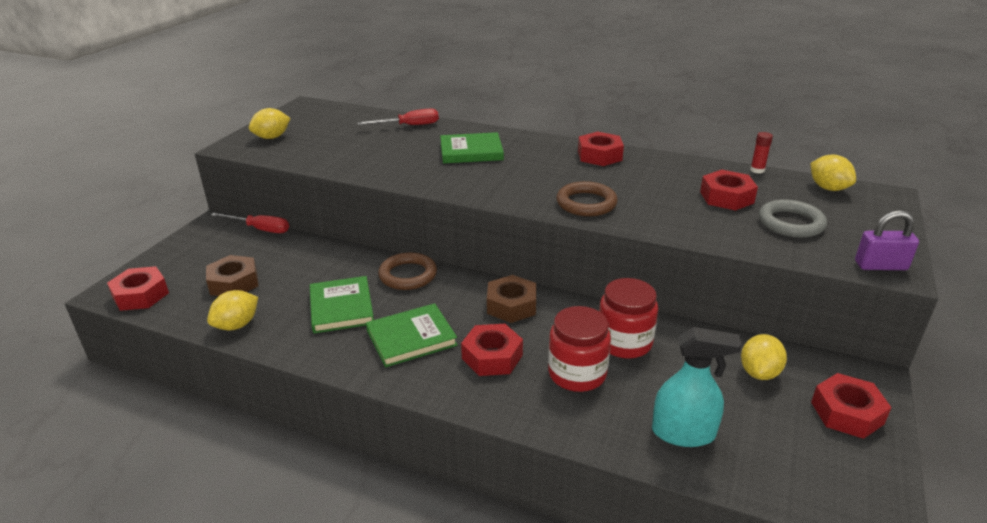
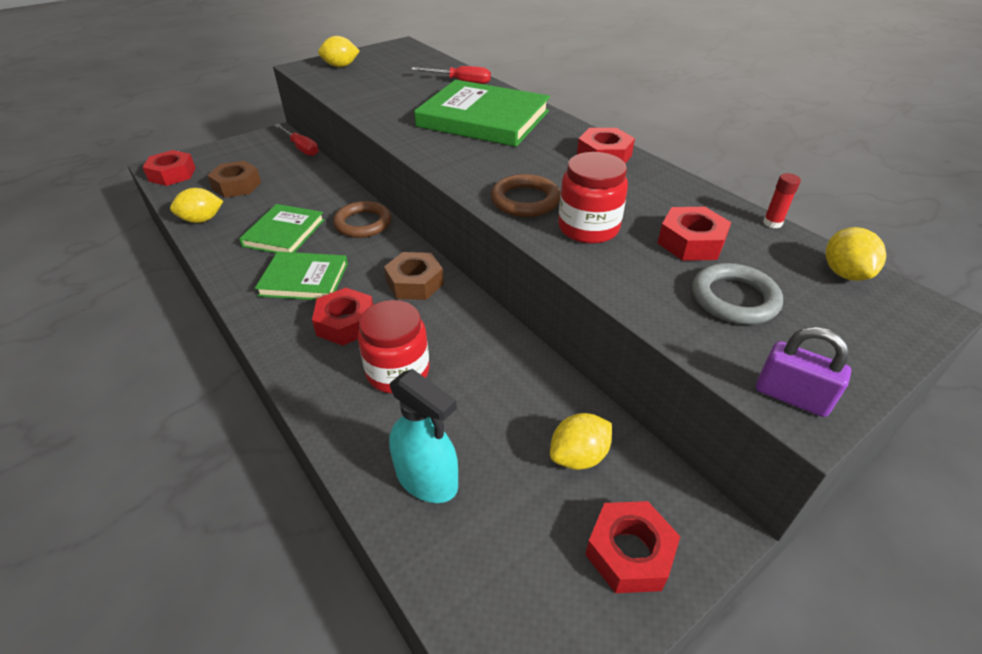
camera: 30 degrees right, 10 degrees up
green book [440,132,504,163] -> green book [414,80,550,147], size x1.71
red jar [599,278,658,359] -> red jar moved to [558,152,628,244]

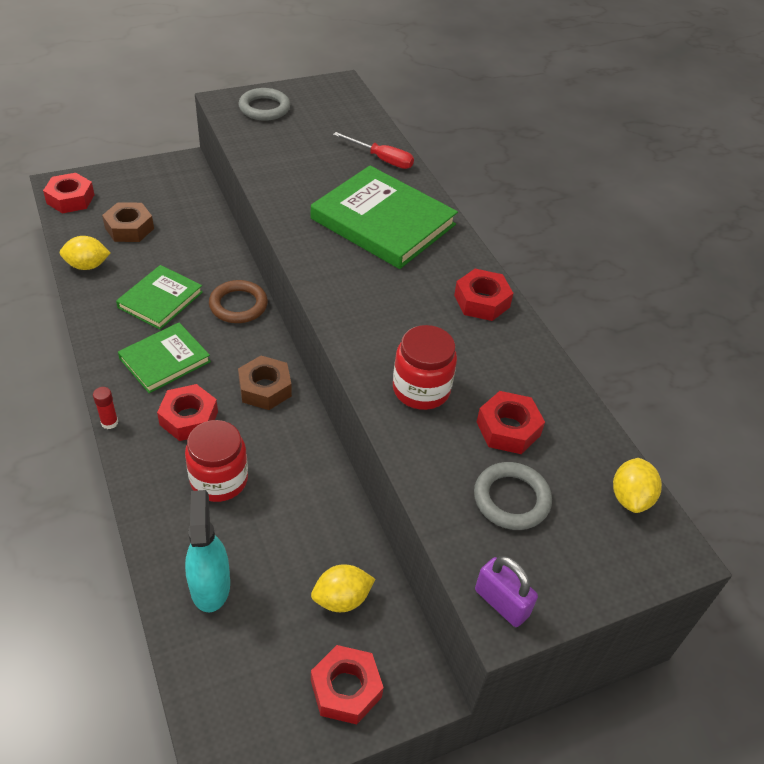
camera: 10 degrees right, 5 degrees up
green book [255,252,348,300] -> green book turned 60 degrees counterclockwise [118,323,211,393]
red screwdriver [275,124,318,156] -> none
yellow lemon [318,36,360,67] -> grey ring [238,88,290,121]
turquoise spray bottle [389,369,458,503] -> turquoise spray bottle turned 150 degrees counterclockwise [185,490,230,612]
brown ring [491,174,560,217] -> none
red glue stick [763,173,801,228] -> red glue stick moved to [93,387,118,429]

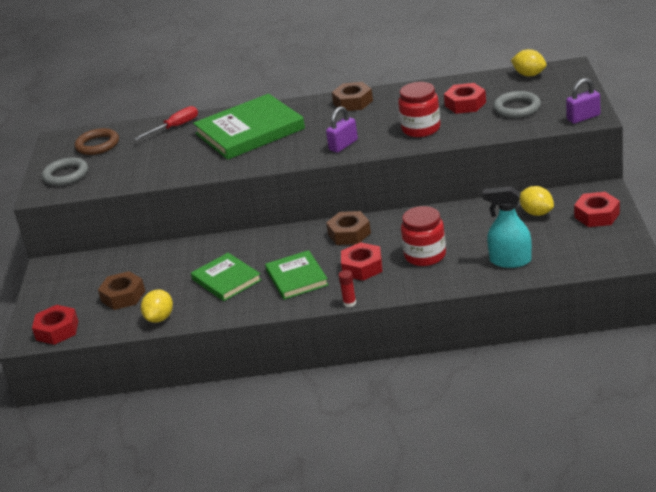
camera: 60 degrees left, 15 degrees down
brown ring [209,280,268,323] -> brown ring moved to [75,128,119,155]
yellow lemon [311,564,375,612] -> yellow lemon turned 45 degrees counterclockwise [519,186,554,216]
red nut [454,269,513,321] -> brown nut [332,82,373,111]
none -> purple padlock [326,106,358,153]

